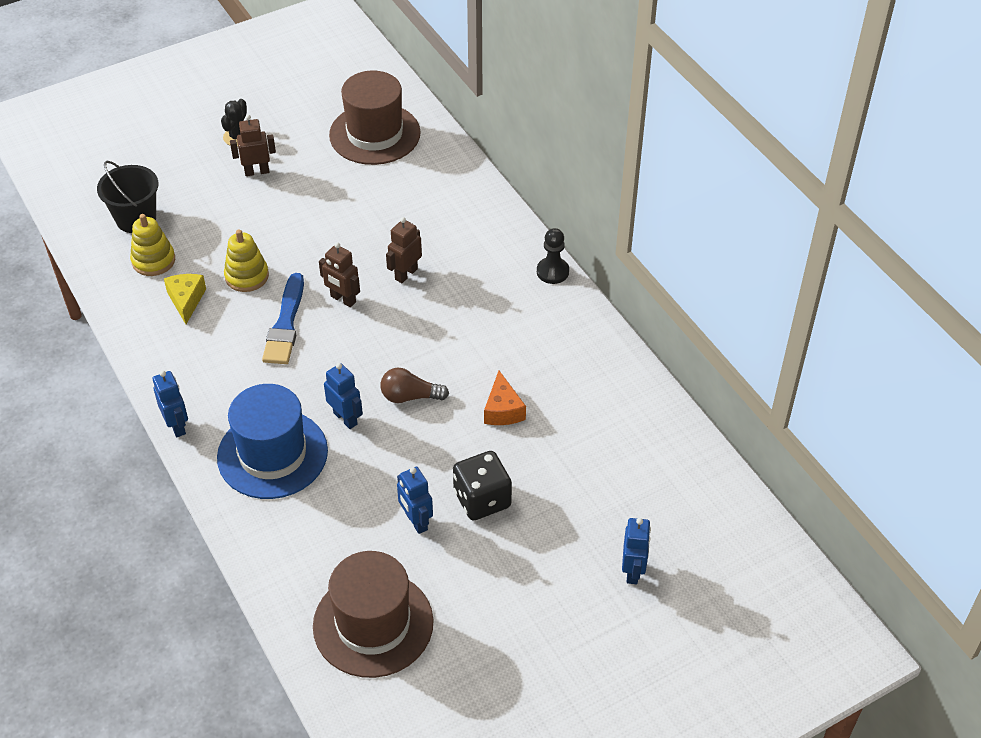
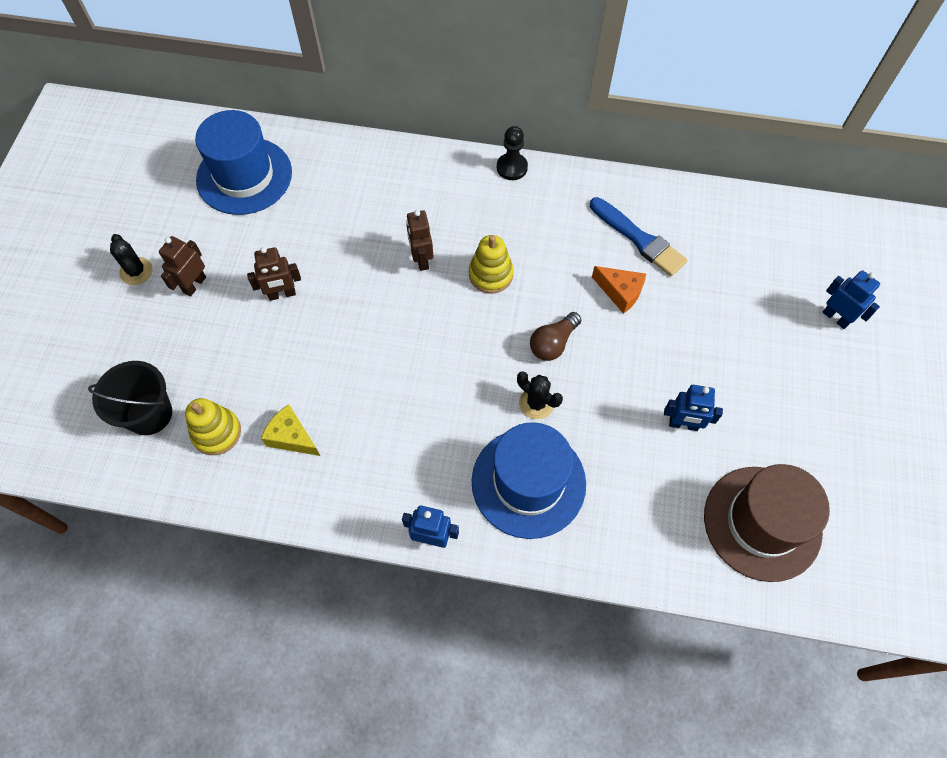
camera: 50 degrees left, 15 degrees up
yellow stacking toy [224,230,269,292] -> yellow stacking toy moved to [469,235,514,293]
blue brush [262,273,304,364] -> blue brush moved to [590,197,688,276]
brown robot [319,242,360,307] -> brown robot moved to [247,247,301,301]
blue robot [324,363,363,429] -> black cactus [517,371,563,419]
brown hat [329,70,421,165] -> blue hat [195,110,292,215]
black dice [453,451,512,520] -> none

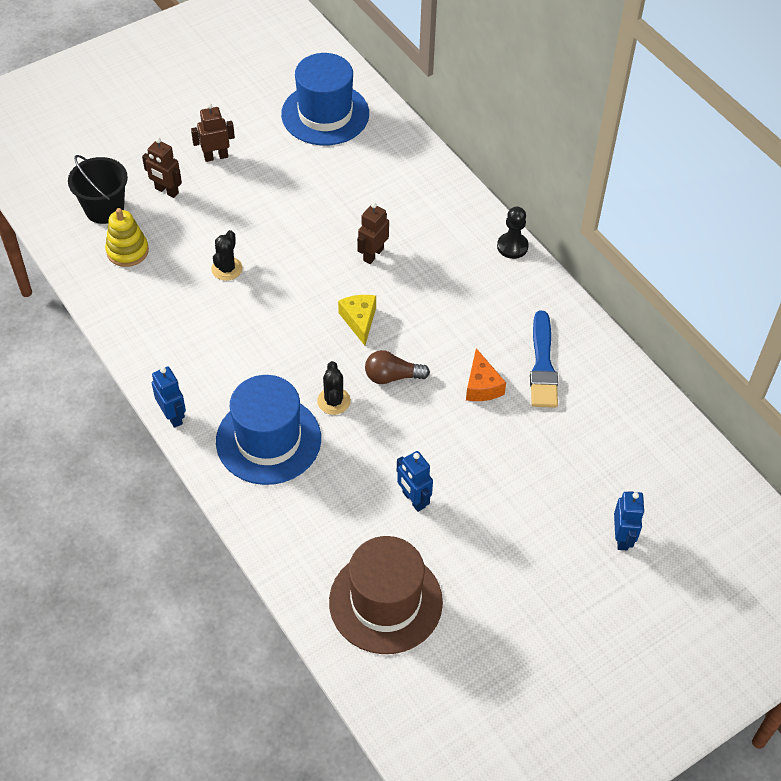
camera: 45 degrees right, 10 degrees down
black cactus [110,234,153,285] -> black cactus moved to [211,230,243,281]
brown robot [247,247,301,301] -> brown robot moved to [142,138,182,198]
yellow cheese [261,404,320,456] -> yellow cheese moved to [338,295,376,345]
yellow stacking toy [469,235,514,293] -> none

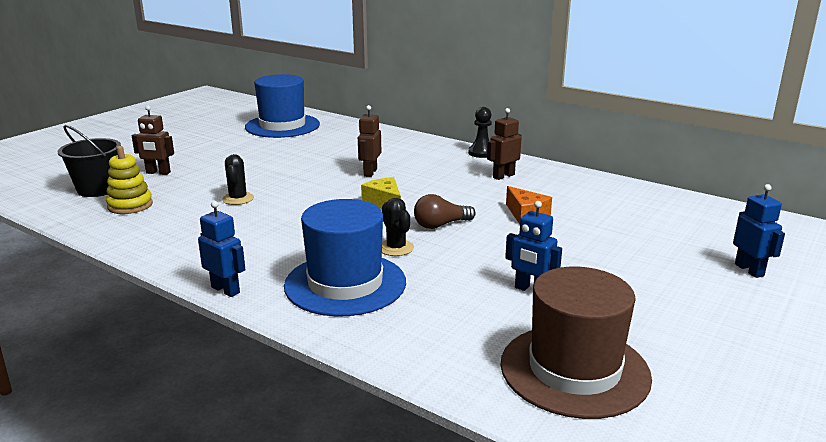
camera: 20 degrees left, 30 degrees down
brown robot [191,103,235,162] -> brown robot moved to [487,108,522,180]
blue brush [530,311,558,408] -> none

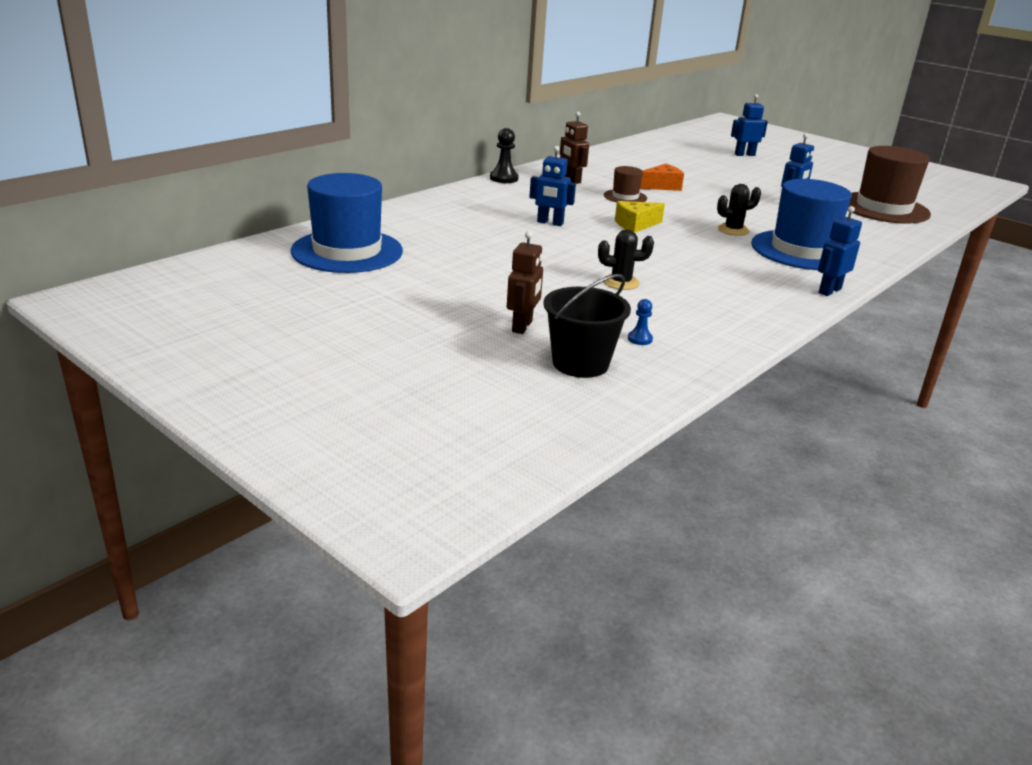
camera: 85 degrees left, 5 degrees up
yellow stacking toy [106,146,153,214] -> blue pawn [628,299,653,345]
brown robot [358,105,381,177] -> blue robot [529,146,576,226]
brown light bulb [414,194,476,229] -> none
none -> brown hat [604,166,647,203]

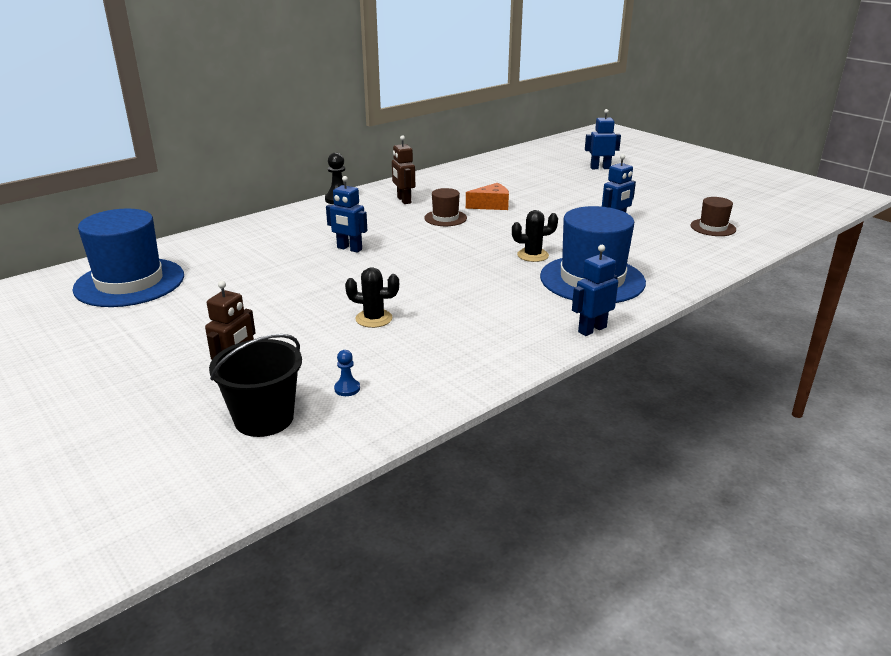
camera: 10 degrees right, 0 degrees up
yellow cheese [615,201,665,233] -> none
brown hat [848,146,931,224] -> brown hat [690,197,736,236], size x0.49

